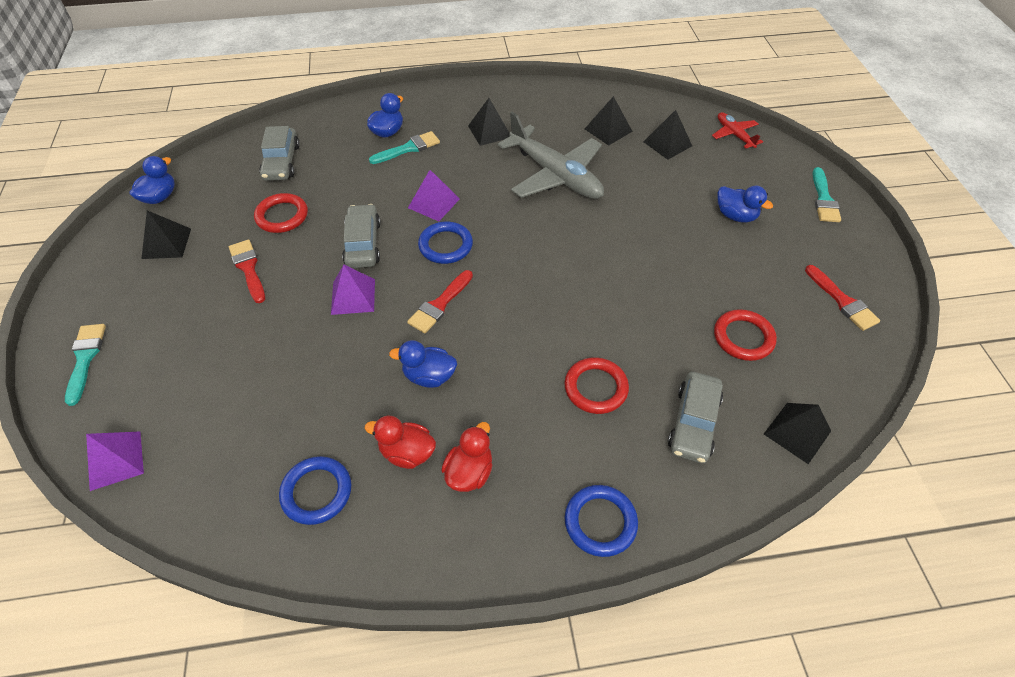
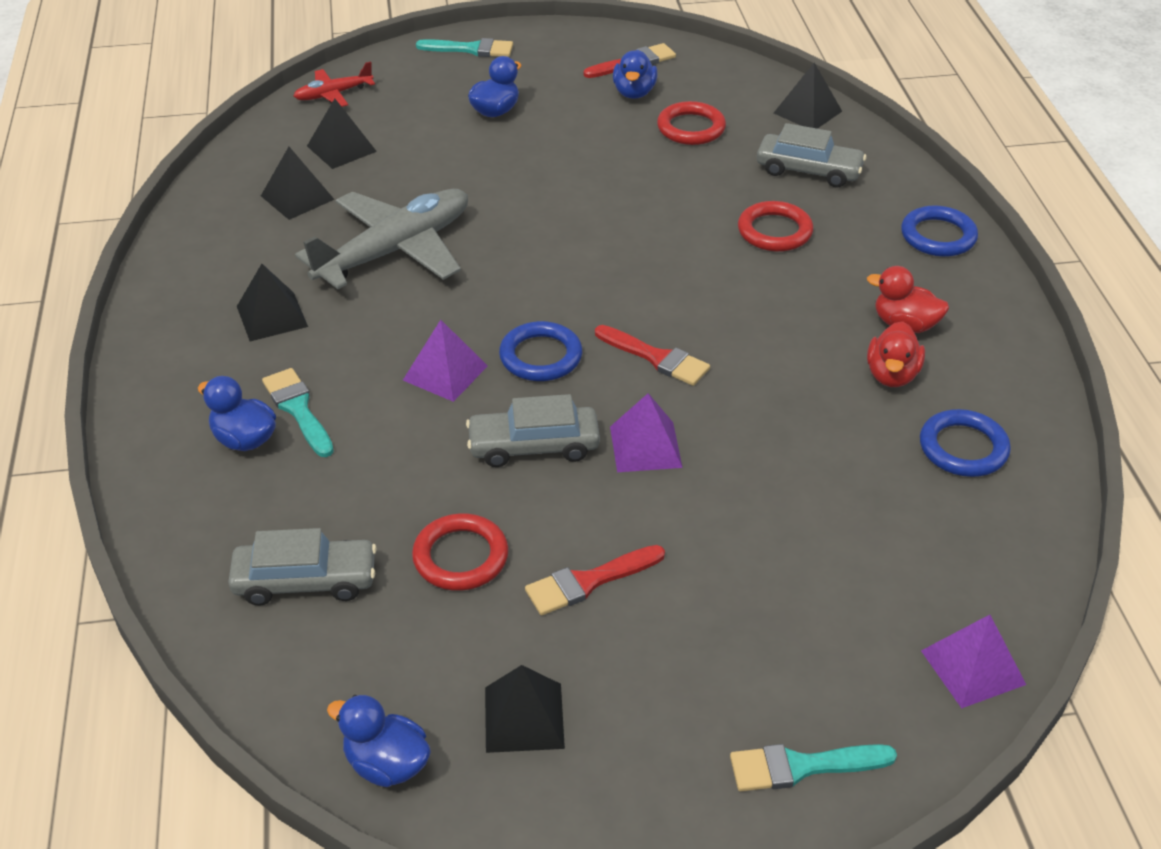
camera: 90 degrees left, 10 degrees down
blue duck [389,340,457,388] -> blue duck moved to [613,50,657,99]

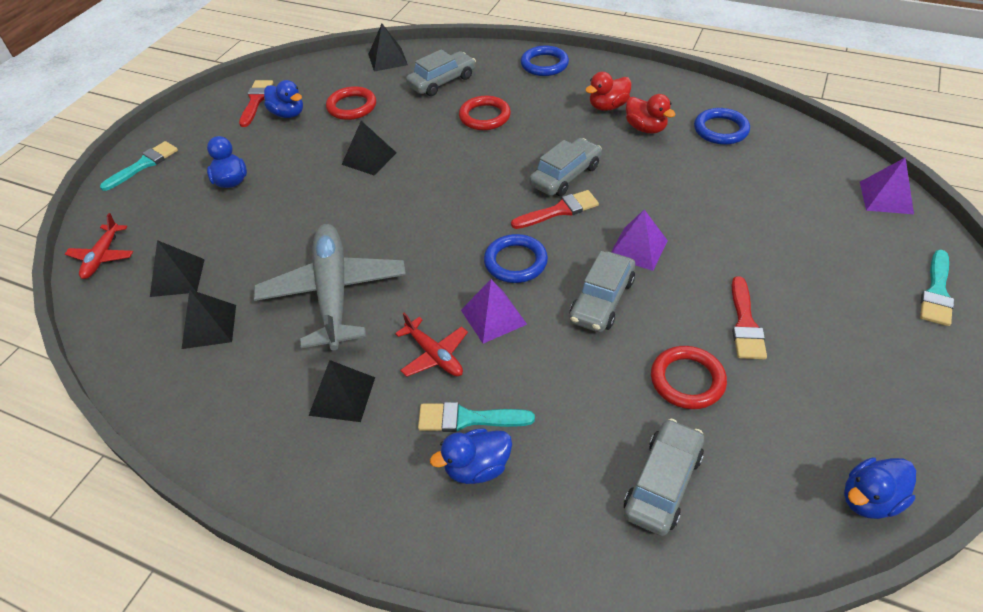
camera: 55 degrees left, 5 degrees up
black pyramid [485,665,565,753] -> black pyramid moved to [341,121,396,175]
none -> red plane [395,313,468,377]
none -> grey car [529,138,602,196]

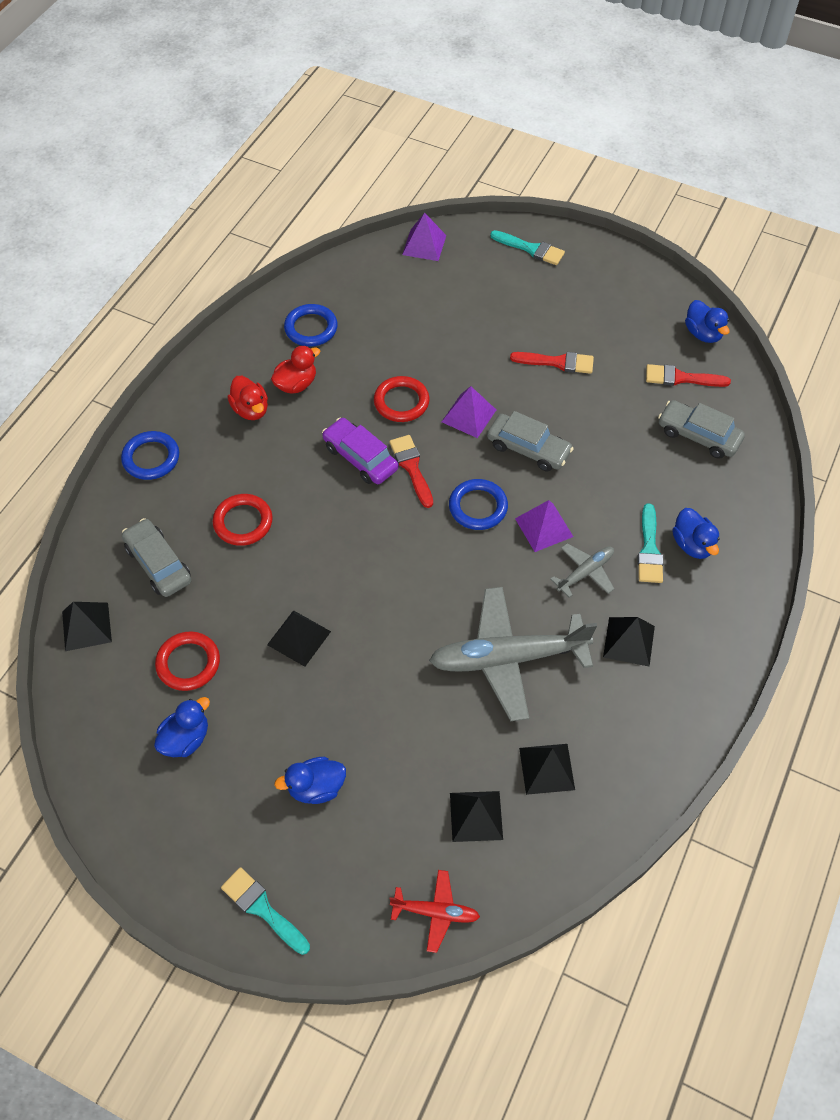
camera: 90 degrees left, 10 degrees up
red brush [239,80,273,127] -> red brush moved to [646,364,731,387]
red plane [395,313,468,377] -> grey plane [551,543,614,598]
grey car [529,138,602,196] -> purple car [322,418,398,484]
red ring [651,346,727,409] -> red ring moved to [374,376,430,422]

